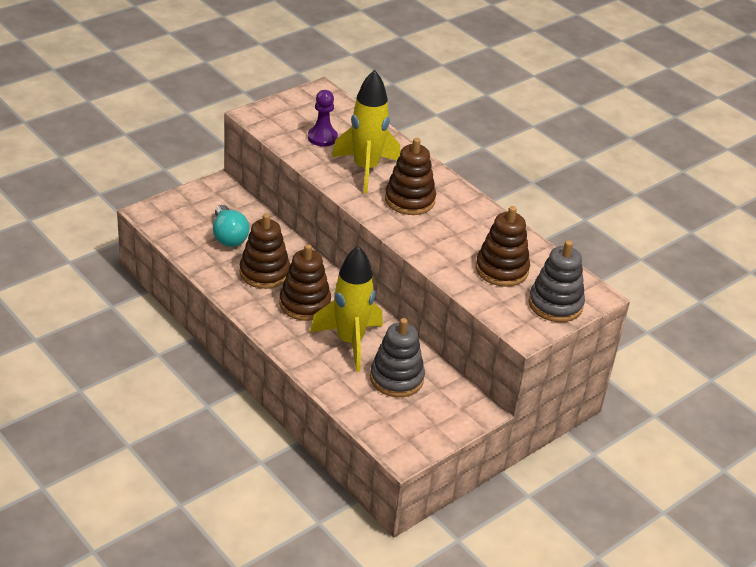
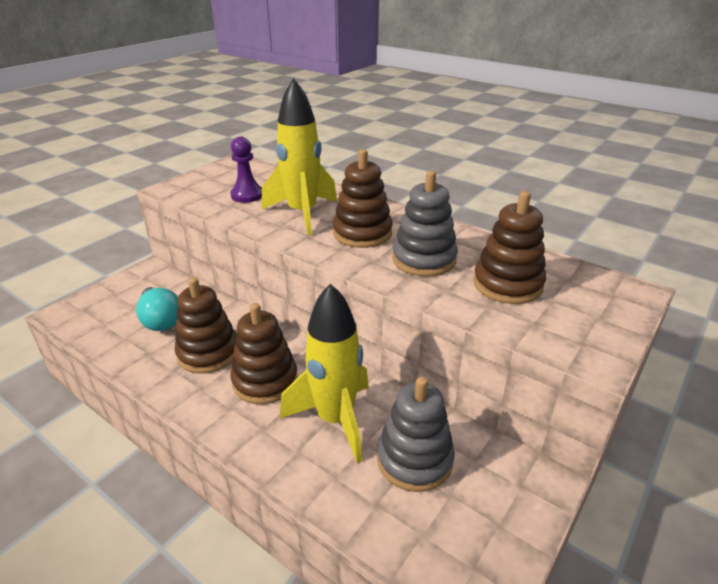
camera: 10 degrees left, 5 degrees down
grey stacking toy [529,240,585,322] -> grey stacking toy moved to [392,171,458,277]

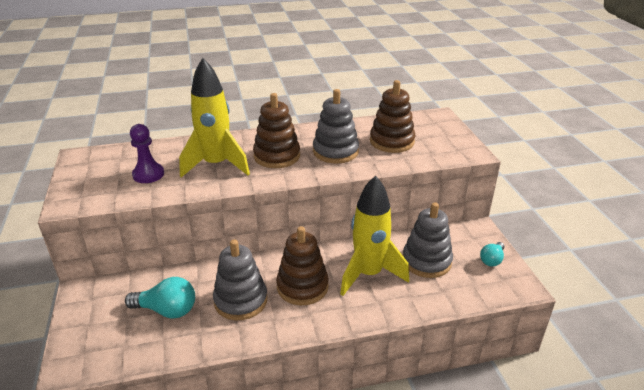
camera: 50 degrees left, 0 degrees up
brown stacking toy [175,277,236,374] -> grey stacking toy [213,239,267,320]
none -> turquoise light bulb [480,242,504,267]

